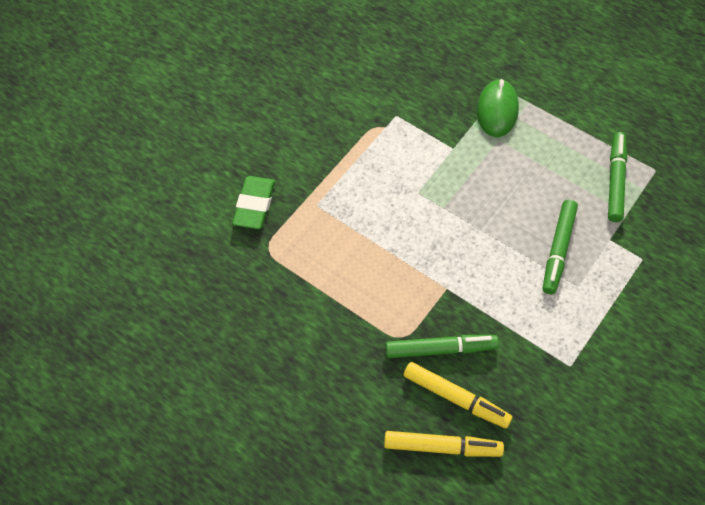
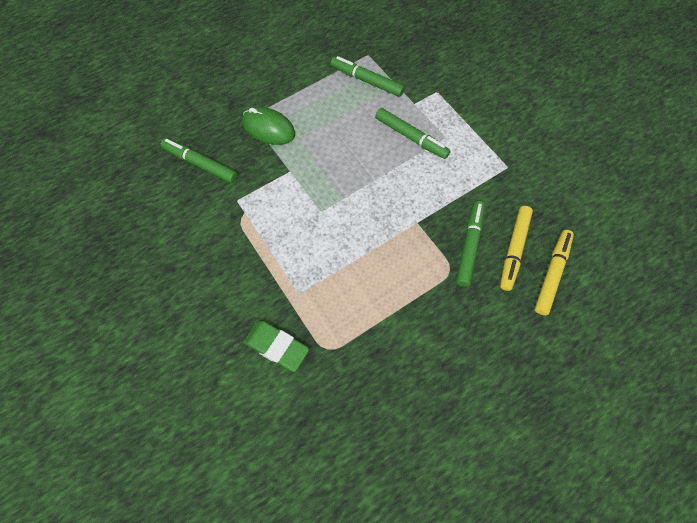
camera: 70 degrees left, 5 degrees up
yellow marker [404,362,513,428] -> yellow marker turned 150 degrees clockwise [500,206,533,291]
none -> green marker [161,138,238,183]

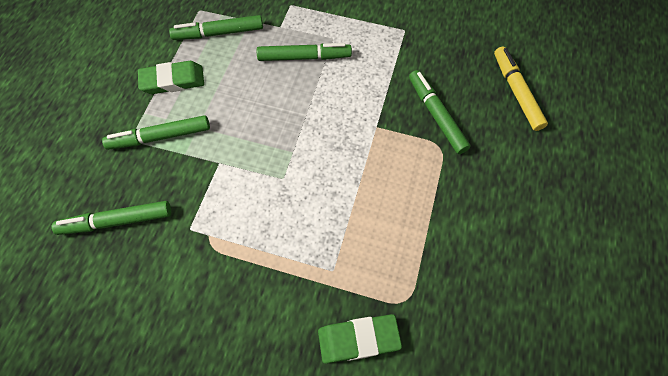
camera: 40 degrees left, 0 degrees up
green mouse [242,107,295,145] -> green marker [102,115,210,150]
yellow marker [500,206,533,291] -> none
none -> green eraser [138,61,204,94]

